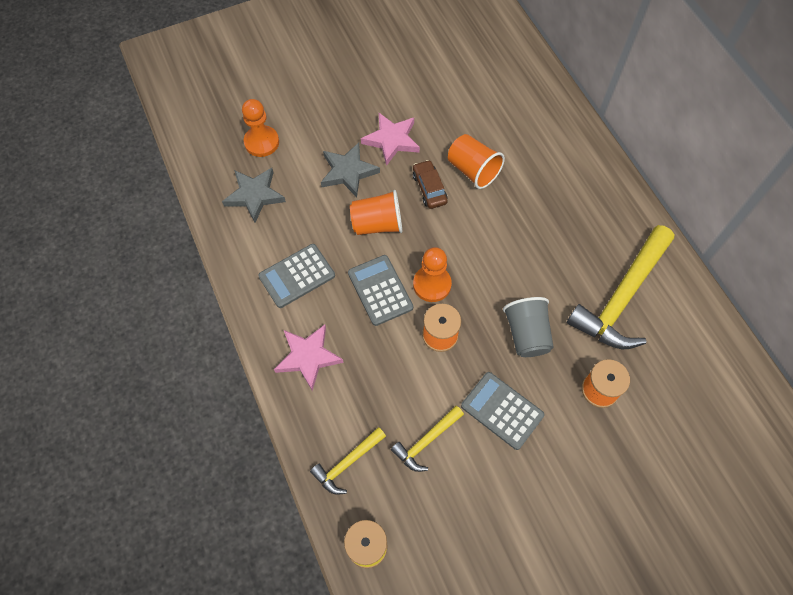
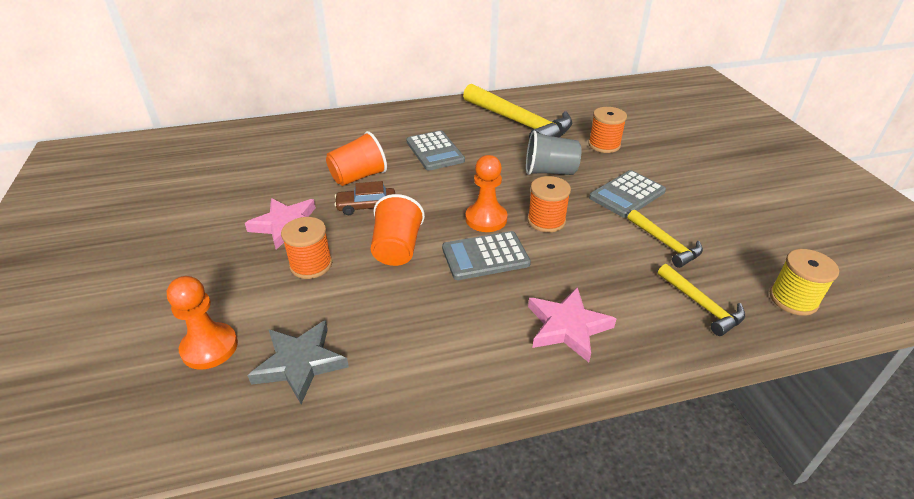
camera: 80 degrees left, 25 degrees down
grey calculator [258,244,335,308] -> grey calculator moved to [406,130,465,171]
grey star [321,143,380,198] -> orange spool [281,217,332,279]

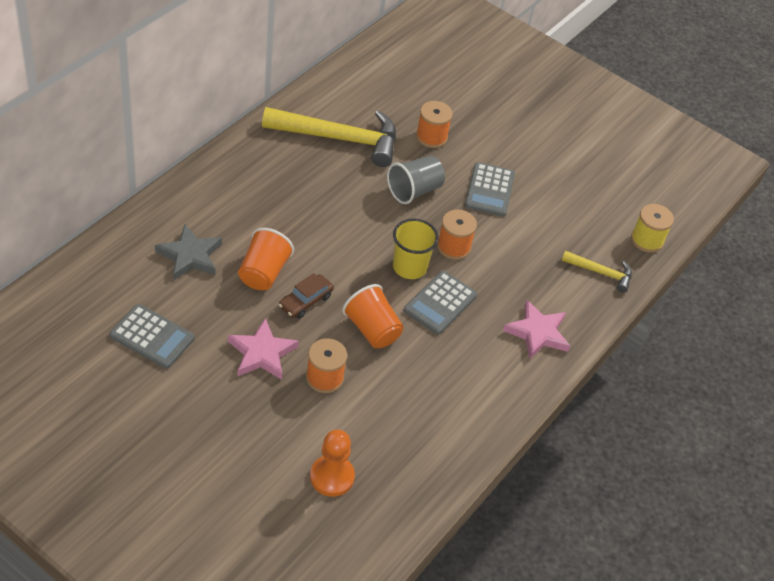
camera: 45 degrees left, 10 degrees up
grey star [247,320,349,404] -> grey star moved to [155,224,222,280]
grey calculator [406,130,465,171] -> grey calculator moved to [110,304,194,369]
orange pawn [465,155,508,232] -> yellow cup [393,219,439,279]
yellow hammer [628,210,703,268] -> none

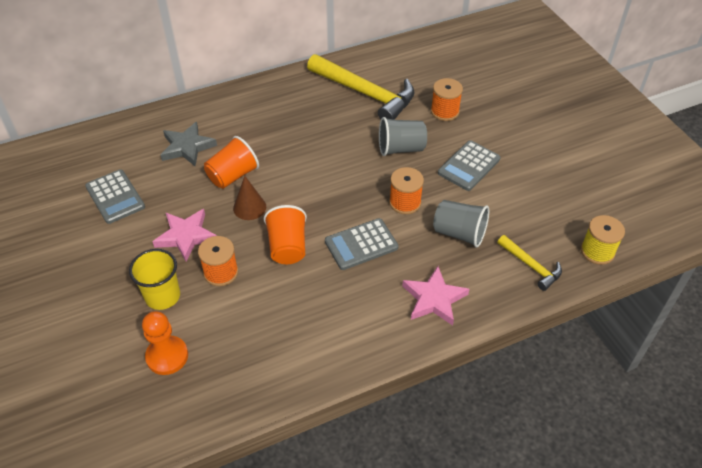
camera: 35 degrees right, 0 degrees up
brown car [279,273,334,319] -> brown cone [233,176,266,220]
yellow cup [393,219,439,279] -> yellow cup moved to [129,249,180,310]
none -> grey cup [433,200,489,248]

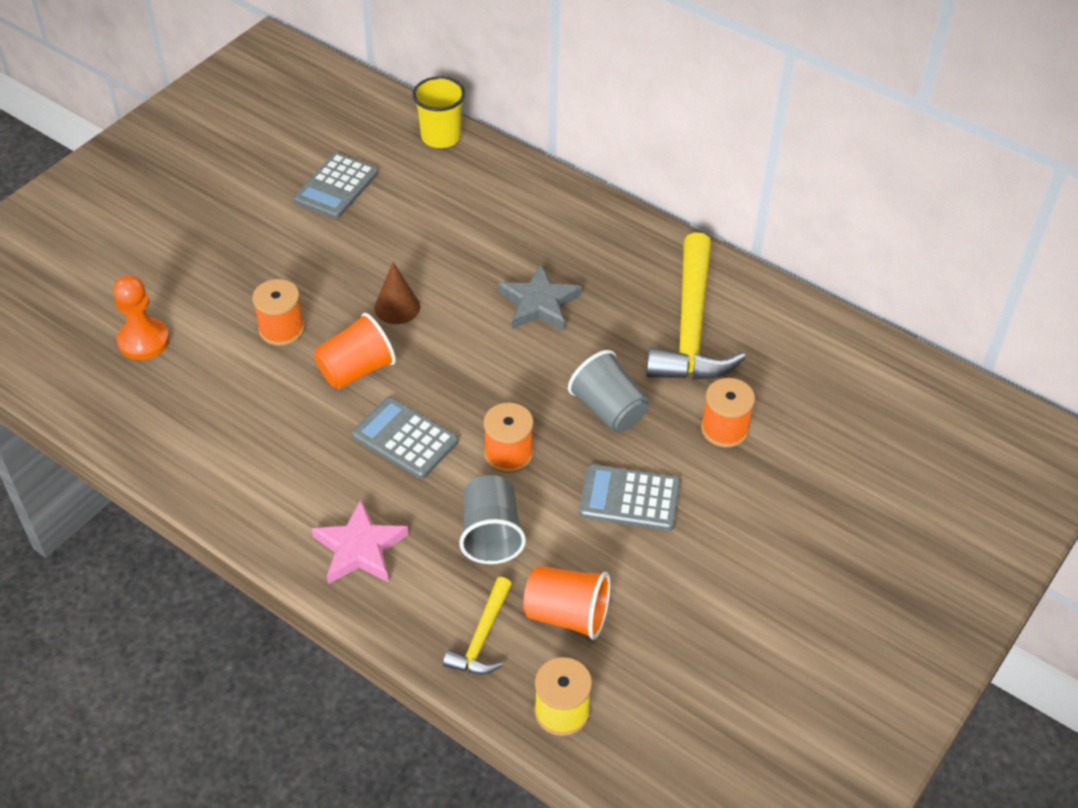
camera: 60 degrees right, 0 degrees up
yellow cup [129,249,180,310] -> yellow cup moved to [412,76,465,148]
pink star [153,209,217,262] -> none
grey star [161,122,217,166] -> grey star moved to [498,264,582,331]
orange cup [204,136,259,189] -> orange cup moved to [523,566,611,640]

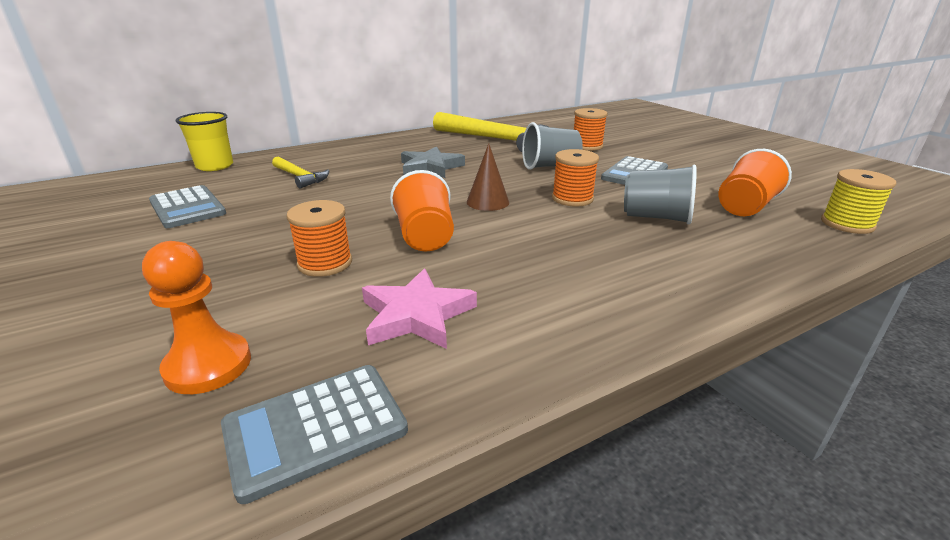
camera: 65 degrees left, 20 degrees down
pink star [312,500,409,584] -> pink star moved to [362,268,477,349]
grey calculator [352,397,458,479] -> grey calculator moved to [221,365,408,504]
brown cone [374,262,420,324] -> brown cone moved to [467,143,509,211]
yellow hammer [443,577,512,674] -> yellow hammer moved to [272,157,329,189]

